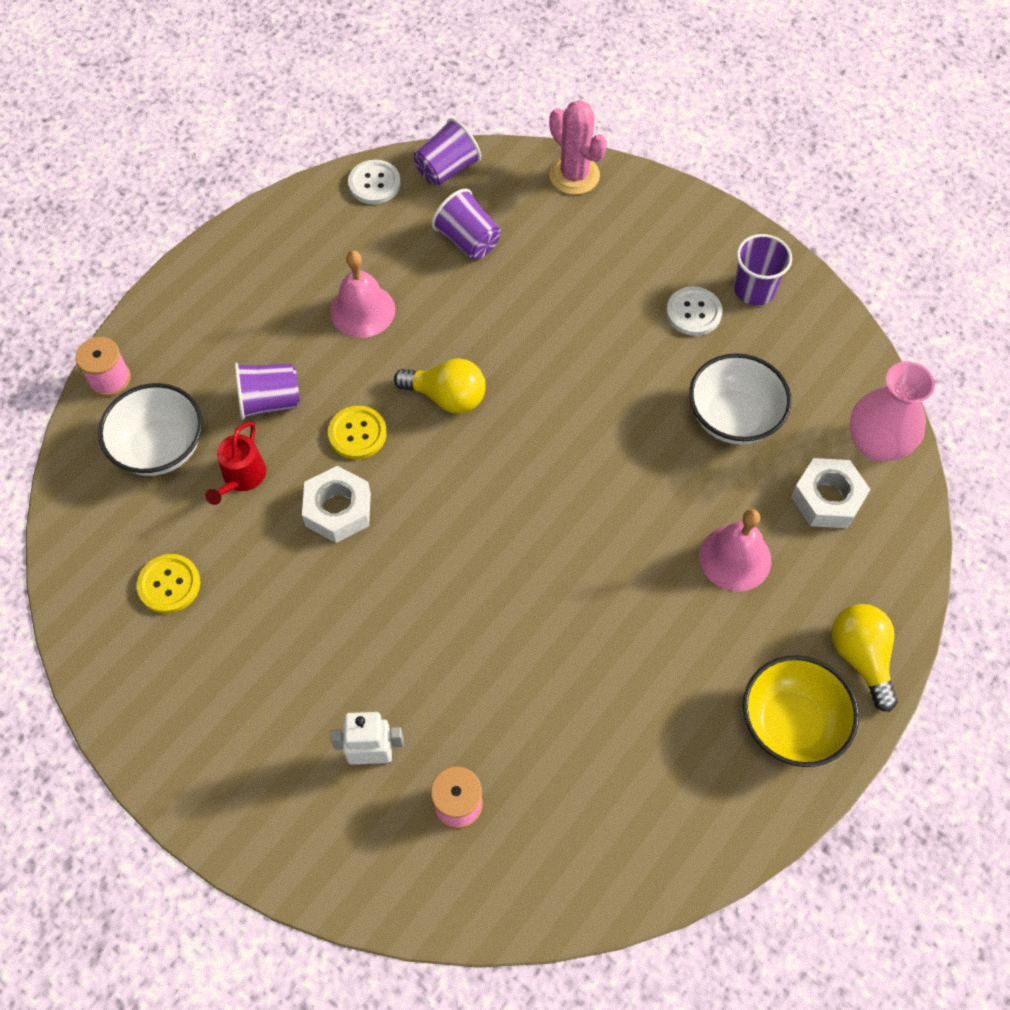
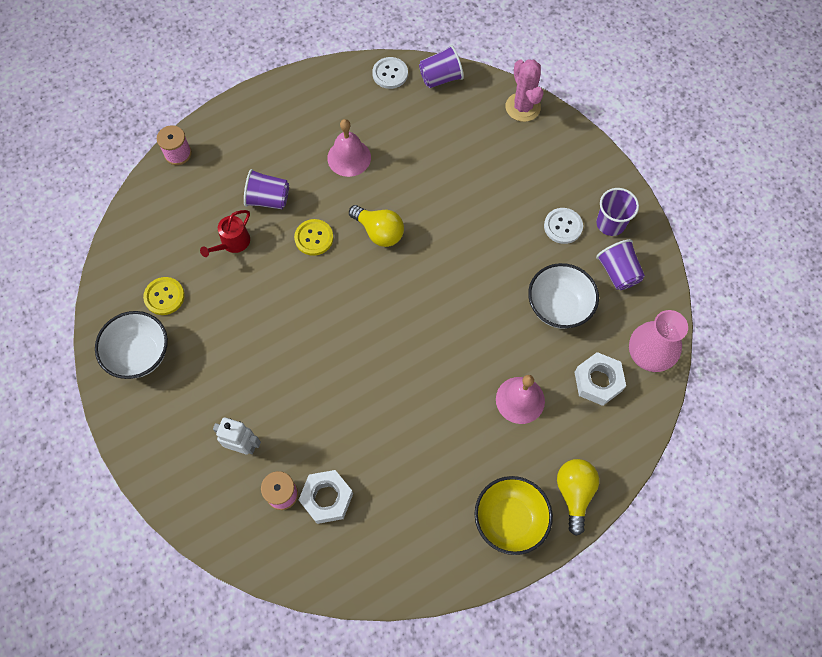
camera: 20 degrees right, 5 degrees up
white bowl [98,383,202,476] -> white bowl moved to [95,311,168,379]
white nut [302,466,371,543] -> white nut moved to [299,470,353,524]
purple cup [432,189,501,260] -> purple cup moved to [596,239,645,290]

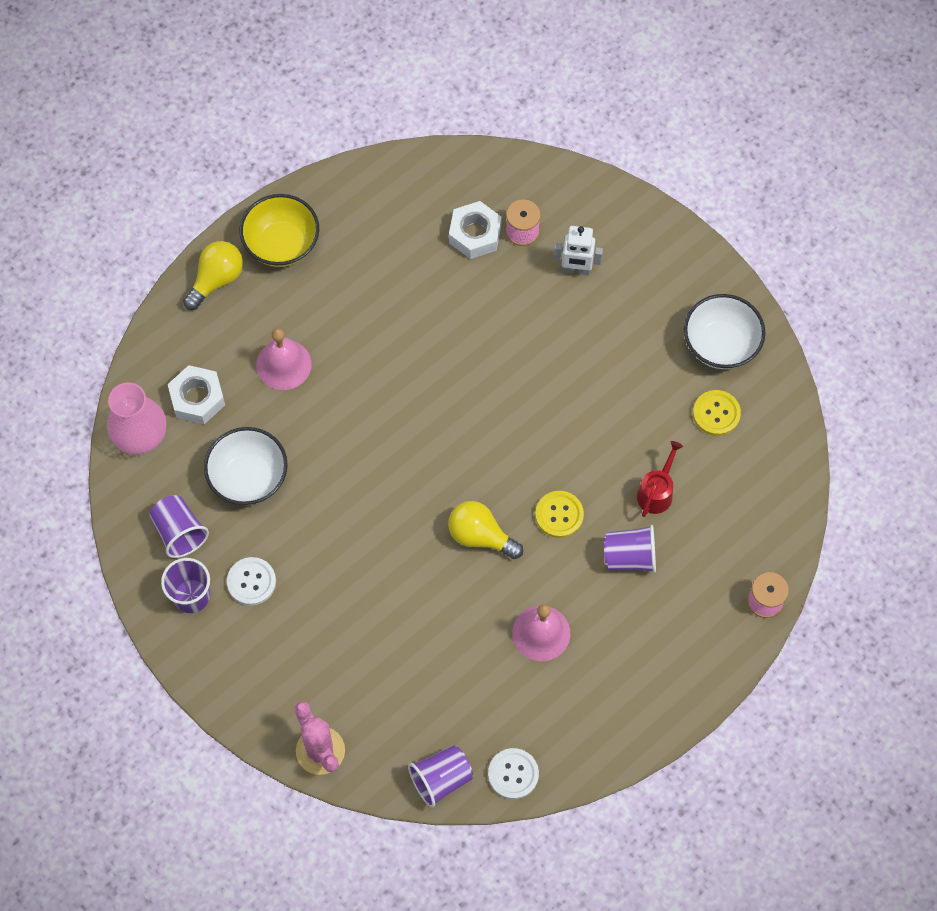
camera: 170 degrees right, 0 degrees up
yellow light bulb [557,459,599,536] -> yellow light bulb turned 135 degrees counterclockwise [183,241,243,310]

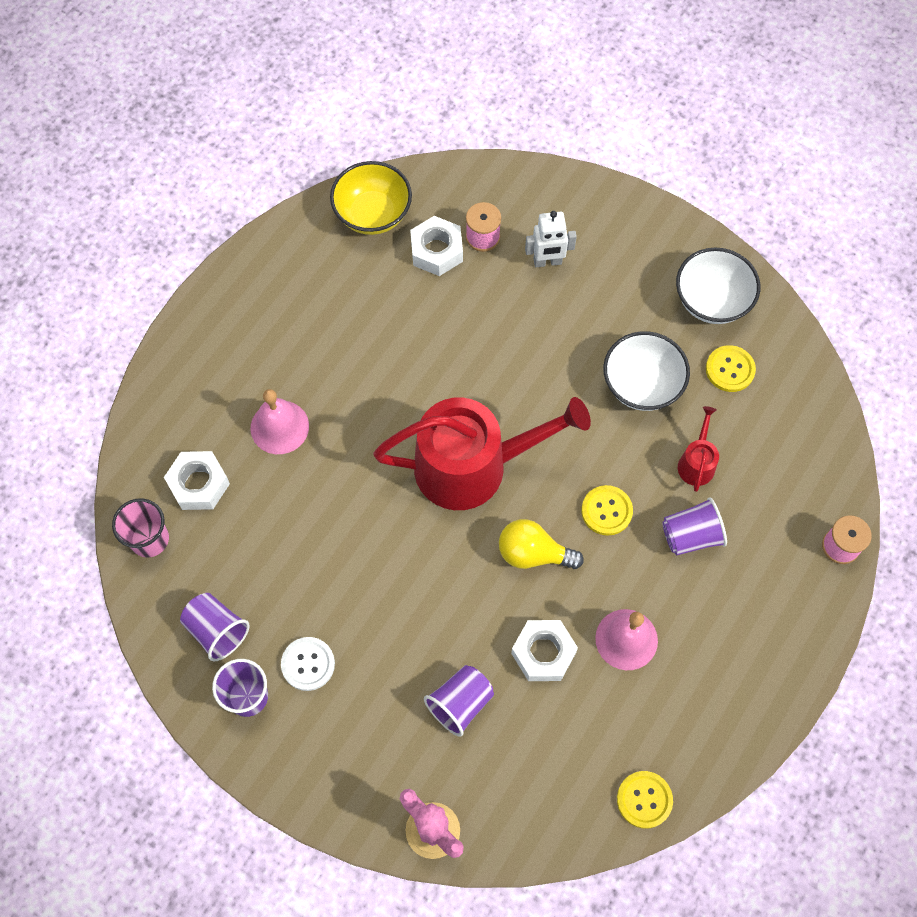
camera: 15 degrees left, 0 degrees up
pink vase [107,383,167,454] -> pink cup [112,498,169,558]
yellow light bulb [183,241,243,310] -> none
white bowl [204,427,288,505] -> white bowl moved to [603,331,690,411]
yellow bowl [239,194,319,267] -> yellow bowl moved to [330,161,412,235]
purple cup [408,745,473,808] -> purple cup moved to [424,665,494,737]
white button [488,748,539,799] -> yellow button [617,771,673,829]
none -> red watering can [373,397,591,510]
none -> white nut [511,620,578,681]

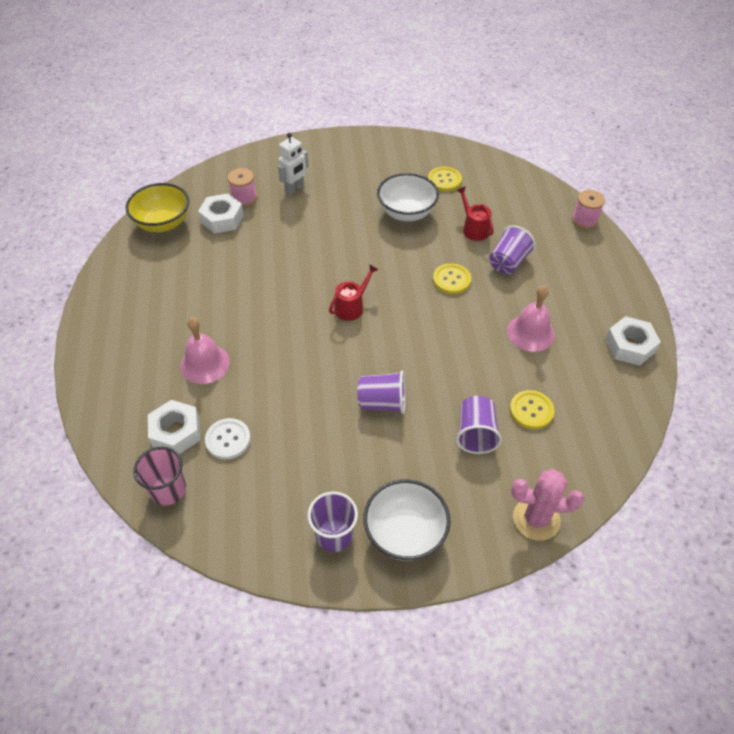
camera: 40 degrees left, 15 degrees down
purple cup [180,593,250,661] -> purple cup moved to [358,371,405,414]
white button [281,637,335,691] -> white button moved to [205,418,251,460]
red watering can [373,397,591,510] -> red watering can [329,264,378,321], size x0.42
yellow light bulb [499,519,584,569] -> none
white nut [511,620,578,681] -> white nut moved to [605,316,661,366]
yellow button [617,771,673,829] -> yellow button moved to [510,390,554,429]
white bowl [676,248,760,324] -> white bowl moved to [363,479,450,561]

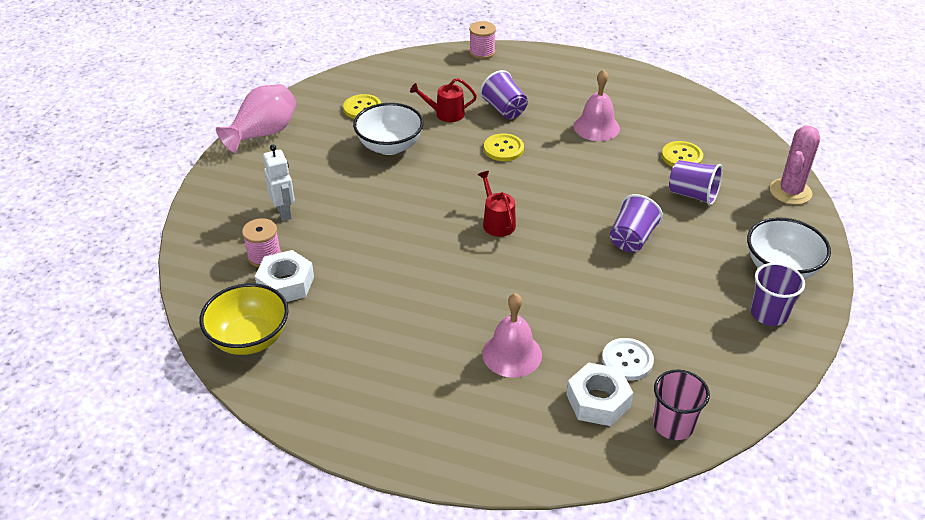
camera: 65 degrees left, 10 degrees down
white nut [605,316,661,366] -> none
none -> pink vase [216,84,296,153]

